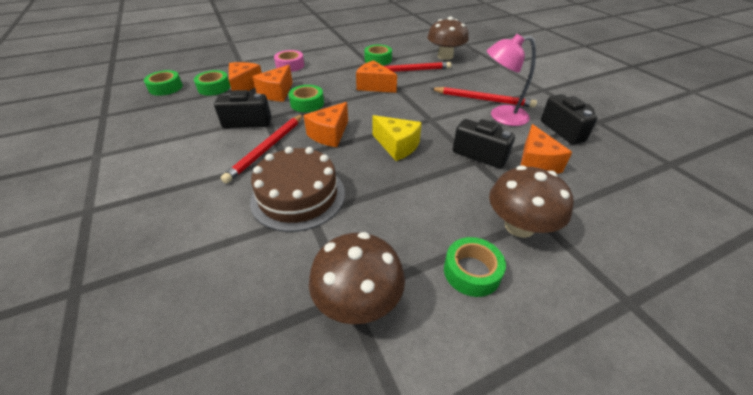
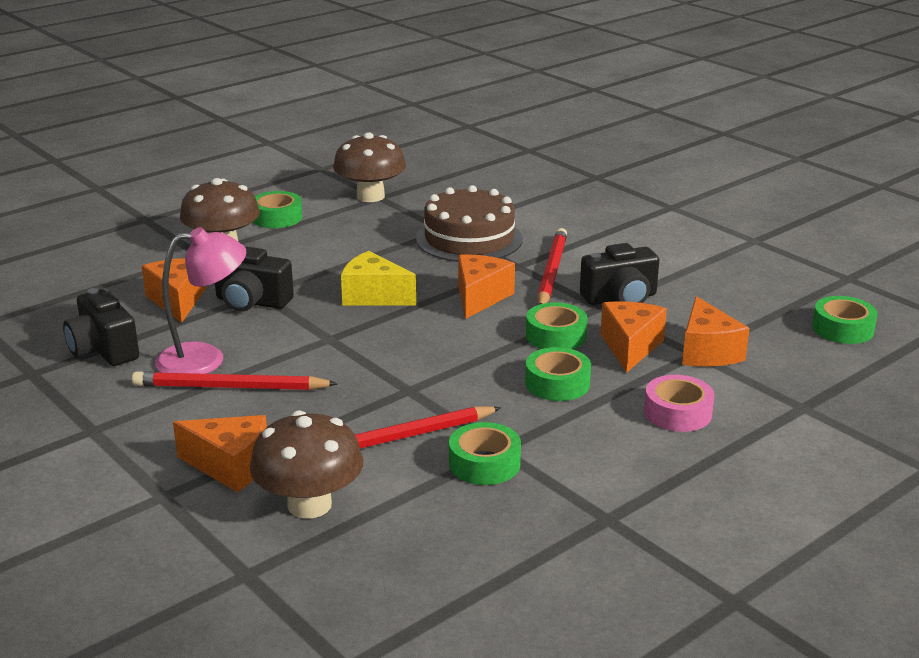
camera: 165 degrees right, 15 degrees down
green tape [194,70,230,96] -> green tape moved to [525,347,591,401]
orange cheese [356,60,397,93] -> orange cheese moved to [173,415,267,492]

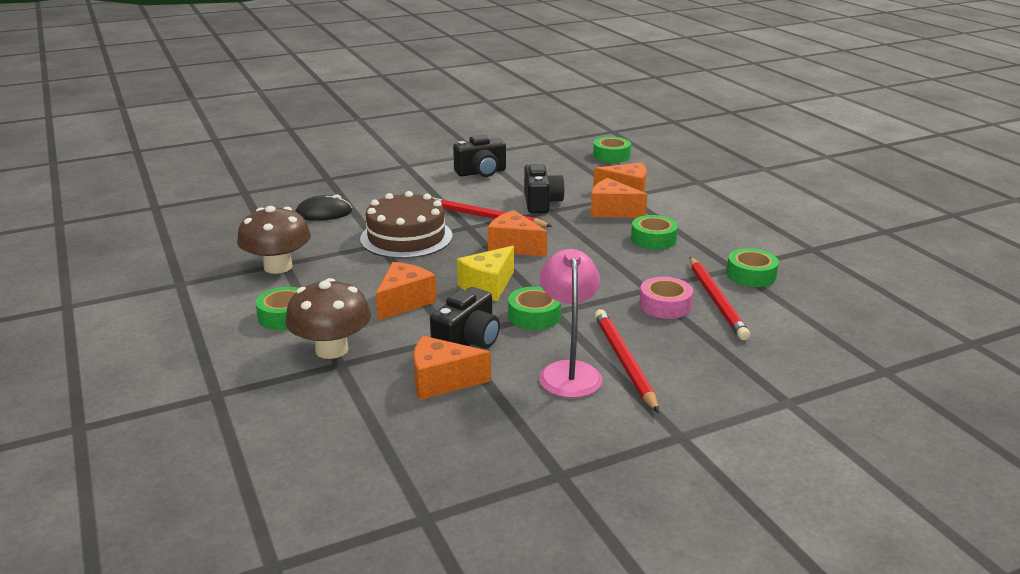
camera: 75 degrees left, 0 degrees up
black camera [63,288,139,366] -> black camera moved to [453,135,506,177]
red pencil [132,371,338,390] -> red pencil turned 150 degrees clockwise [595,309,659,413]
orange cheese [173,415,267,492] -> orange cheese moved to [376,262,437,321]
brown mushroom [250,410,364,518] -> none
green tape [526,302,588,349] -> green tape moved to [508,287,561,330]
pink tape [644,375,714,432] -> pink tape moved to [639,277,693,319]
none -> black mouse [295,194,352,221]

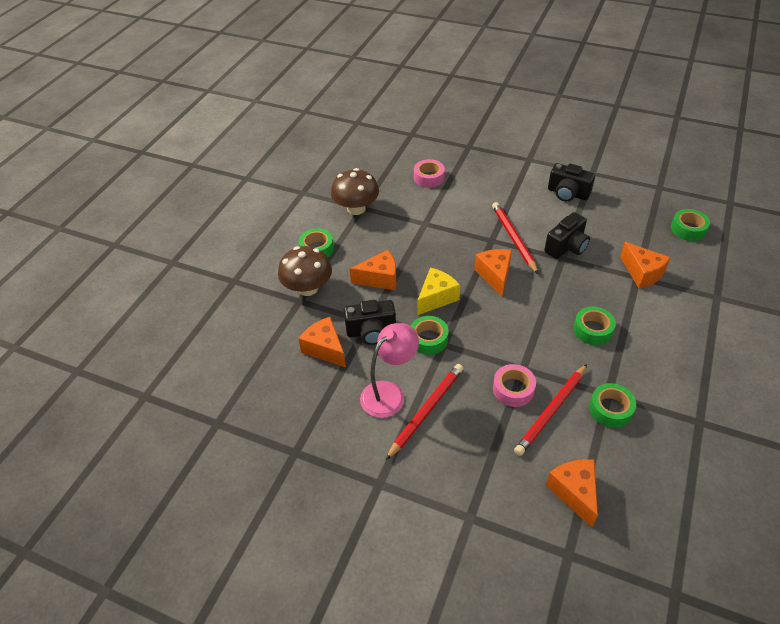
camera: 50 degrees right, 20 degrees up
black mouse [295,194,352,221] -> pink tape [414,159,445,188]
brown cake [360,191,452,259] -> none
yellow cheese [457,246,514,301] -> yellow cheese turned 135 degrees clockwise [417,268,460,315]
orange cheese [591,178,647,218] -> orange cheese moved to [546,459,598,527]

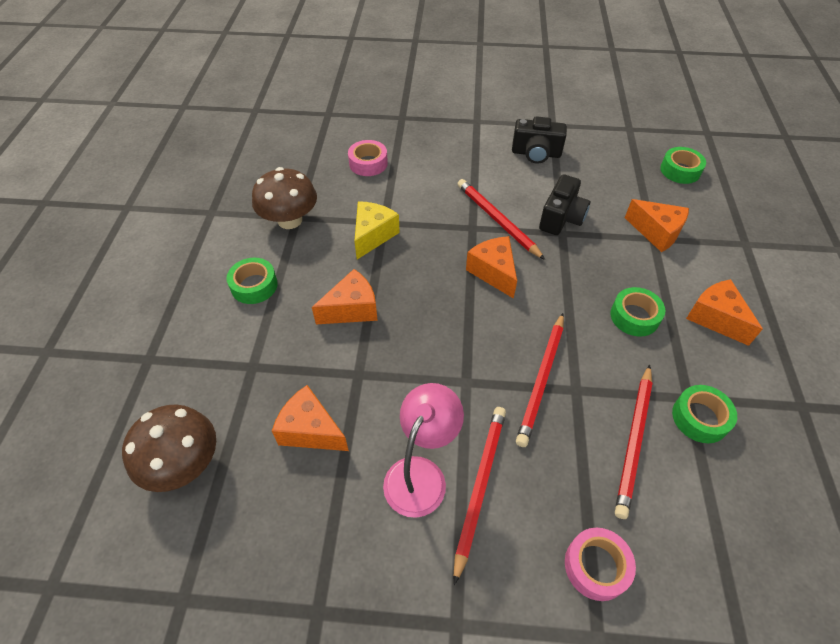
camera: 20 degrees left, 5 degrees up
brown mushroom [278,246,332,296] -> brown mushroom moved to [122,404,216,492]
black camera [344,300,396,345] -> none
green tape [411,316,449,355] -> none
yellow cheese [417,268,460,315] -> yellow cheese moved to [354,201,400,259]
pink tape [493,364,536,407] -> pink tape moved to [565,528,636,601]
orange cheese [546,459,598,527] -> orange cheese moved to [686,279,763,346]
none -> red pencil [516,313,564,447]

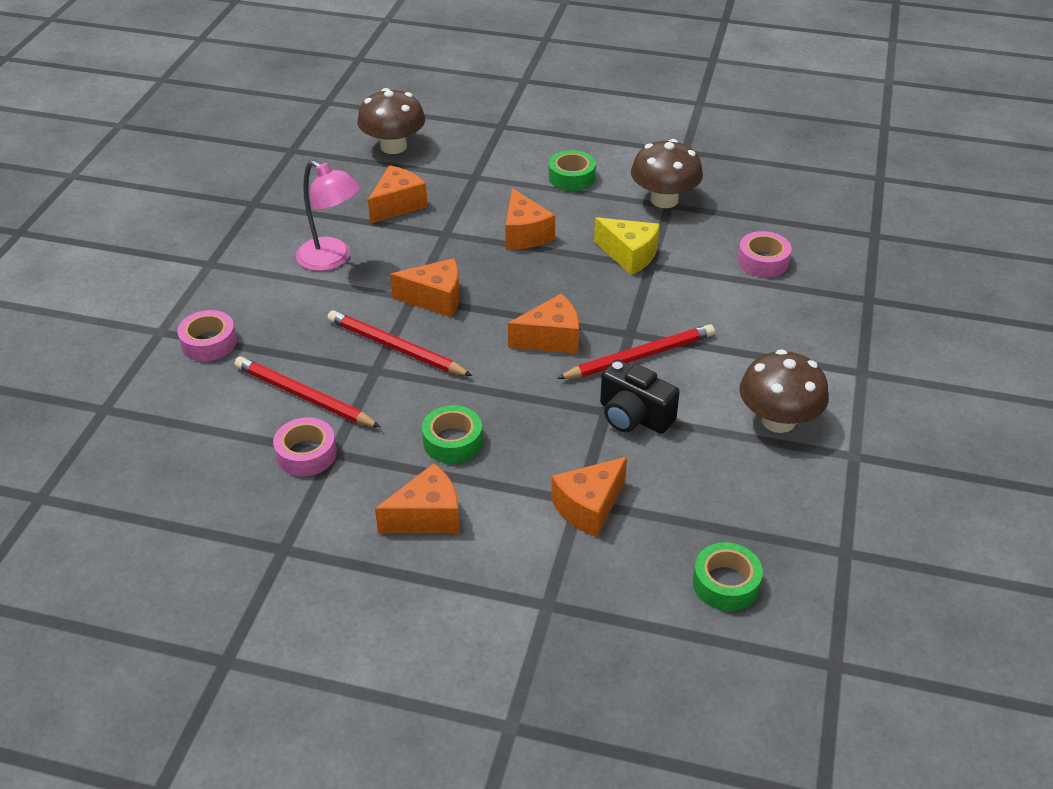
camera: 100 degrees right, 10 degrees down
red pencil [454,407,506,585] -> none
black camera [512,116,567,164] -> brown mushroom [739,349,829,433]
green tape [672,385,737,443] -> pink tape [273,417,337,476]
none -> orange cheese [390,258,460,317]

